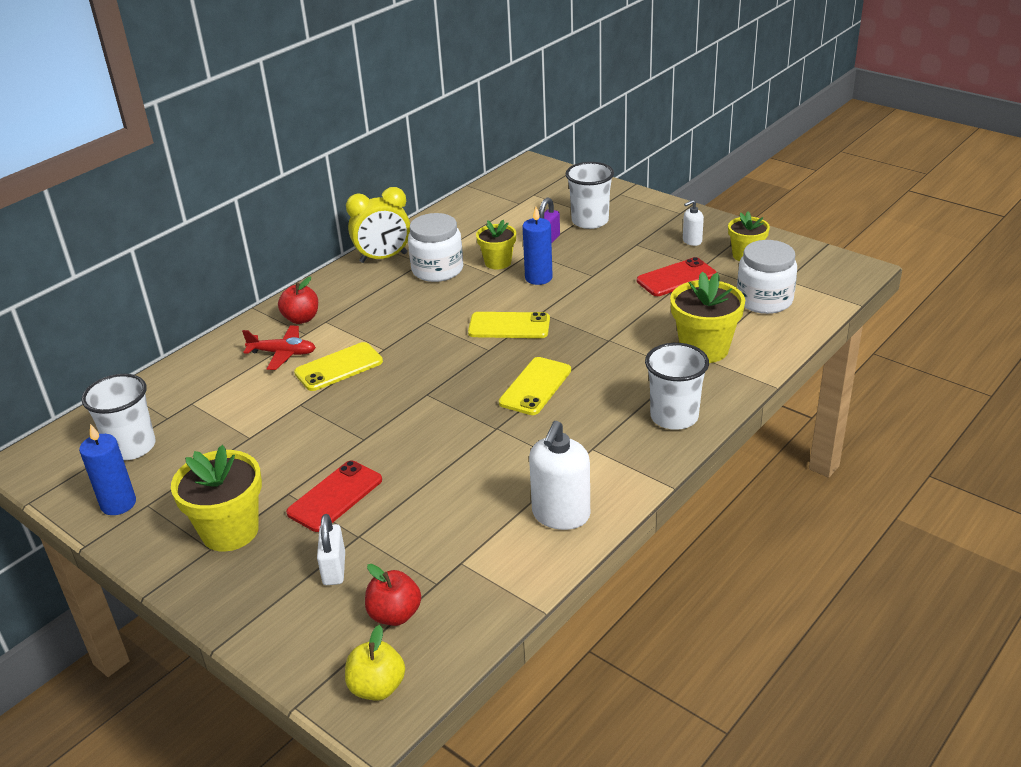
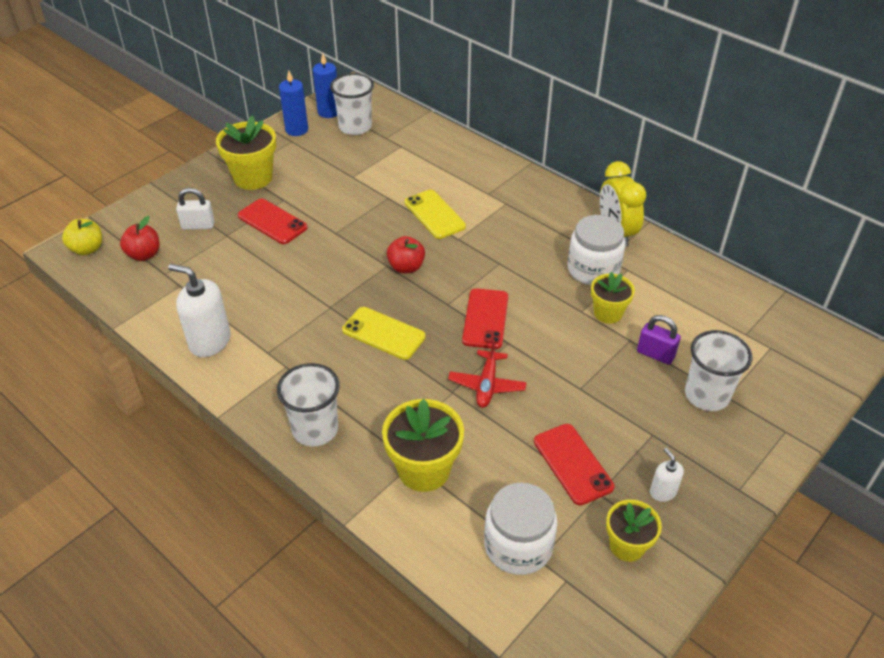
camera: 90 degrees right, 10 degrees up
red plane [242,325,316,370] -> red plane moved to [448,339,527,408]
red apple [278,276,318,324] -> red apple moved to [387,236,425,273]
yellow phone [468,312,550,338] -> red phone [462,288,508,349]
blue candle [522,207,553,285] -> blue candle moved to [313,53,337,118]

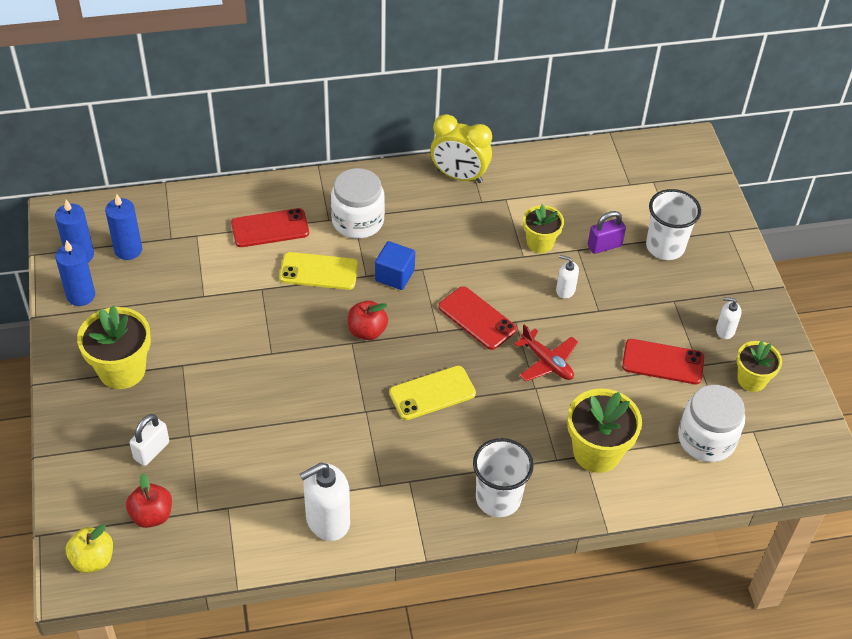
camera: 55 degrees left, 5 degrees up
red phone [238,199,308,244] -> red phone moved to [231,208,309,247]
white cup [330,73,374,135] -> blue candle [105,194,142,260]
white jar [567,215,625,285] -> white jar moved to [331,168,385,239]
none -> blue cube [375,241,415,290]
none -> white soap dispenser [556,255,579,299]

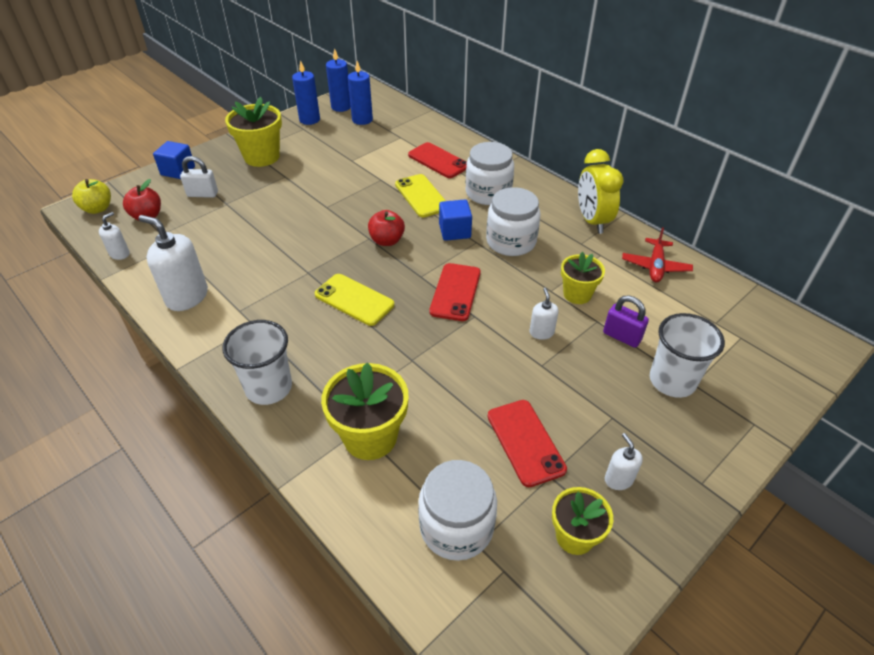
camera: 60 degrees right, 5 degrees down
red plane [514,324,578,381] -> red plane moved to [622,227,693,282]
none -> white soap dispenser [99,212,130,260]
none -> blue cube [153,141,195,179]
none -> white jar [486,187,541,256]

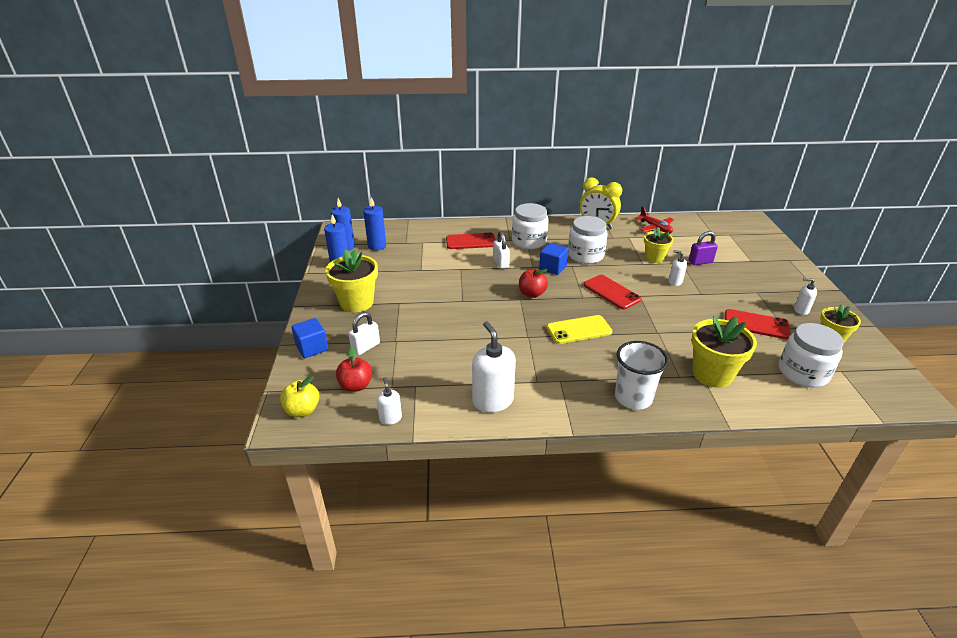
camera: 50 degrees left, 10 degrees down
white soap dispenser [139,215,208,311] -> white soap dispenser turned 90 degrees clockwise [472,321,516,413]
yellow phone [395,174,446,217] -> white padlock [493,231,510,269]
white cup [650,313,725,398] -> none

